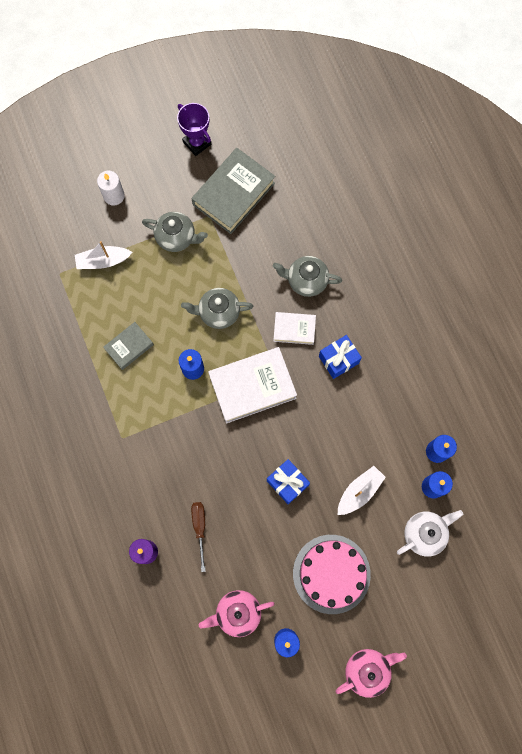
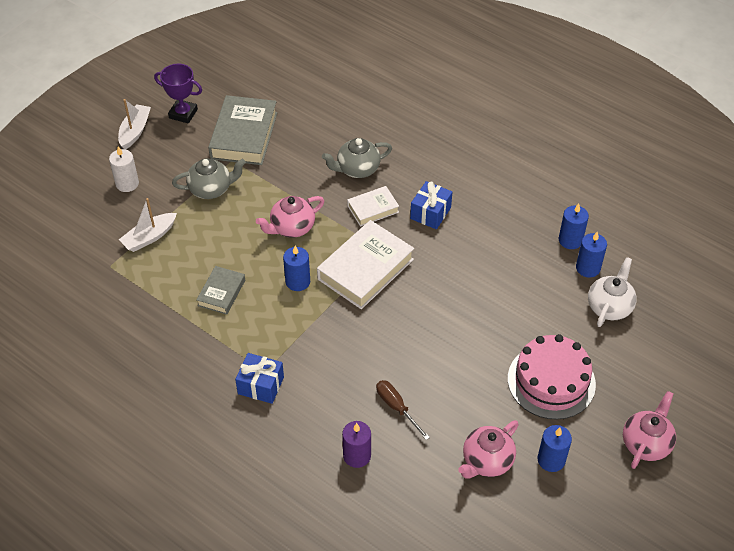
camera: 30 degrees left, 25 degrees down
grey teapot [181,288,253,329] -> pink teapot [256,196,324,238]
blue gift [267,459,310,504] -> blue gift moved to [235,353,284,404]
white boat [338,466,386,515] -> white boat moved to [118,99,151,150]

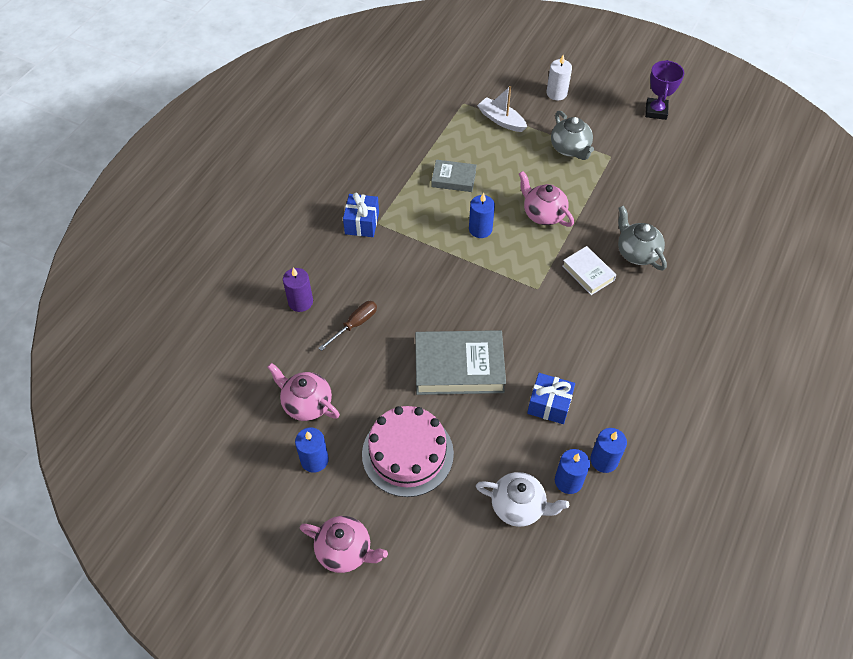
camera: 80 degrees right, 5 degrees up
white boat [118,99,151,150] -> none
grey book [208,95,277,165] -> grey book moved to [415,330,506,395]
white book [317,220,414,309] -> none
blue gift [410,181,452,229] -> blue gift moved to [527,373,575,424]

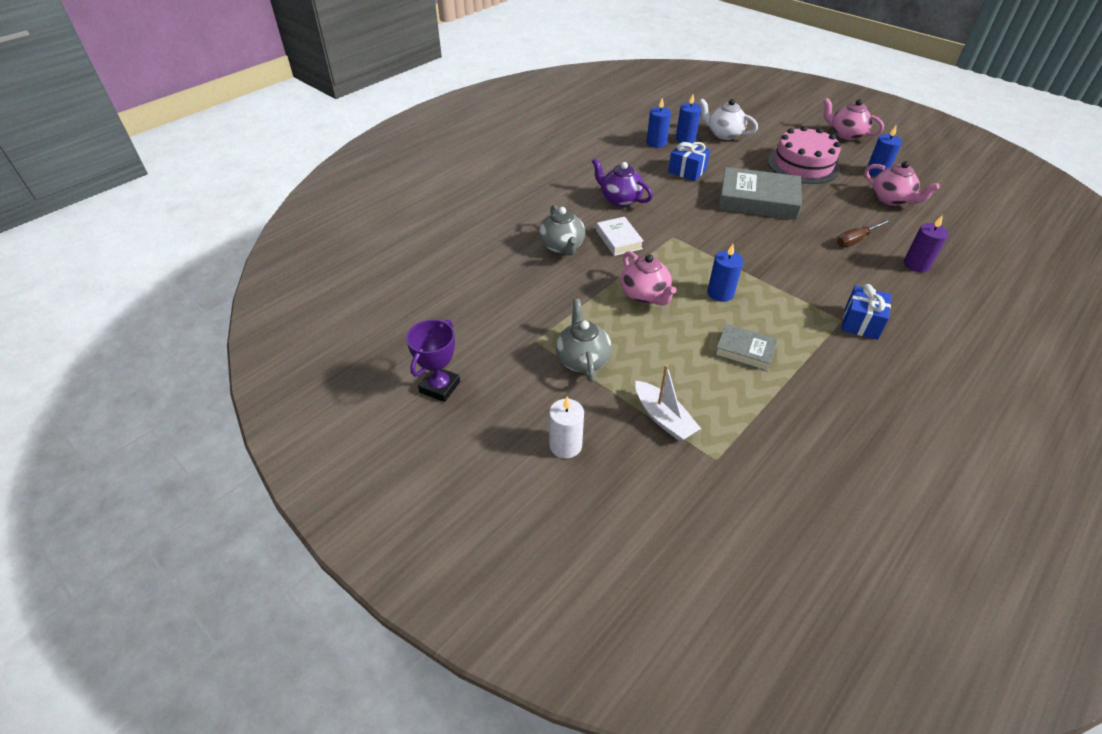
camera: 165 degrees left, 10 degrees down
none -> purple teapot [592,158,653,207]

